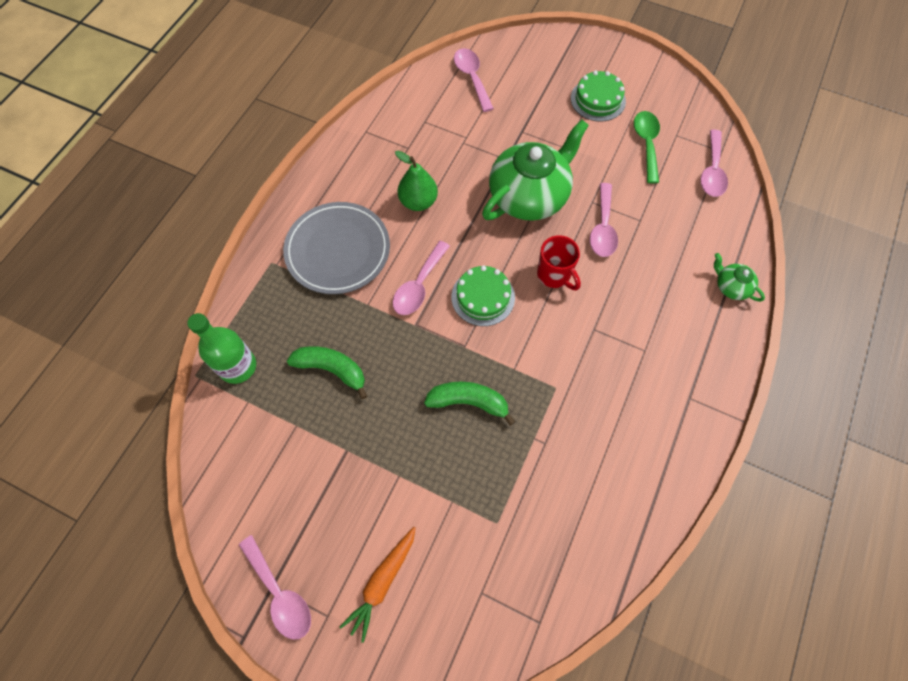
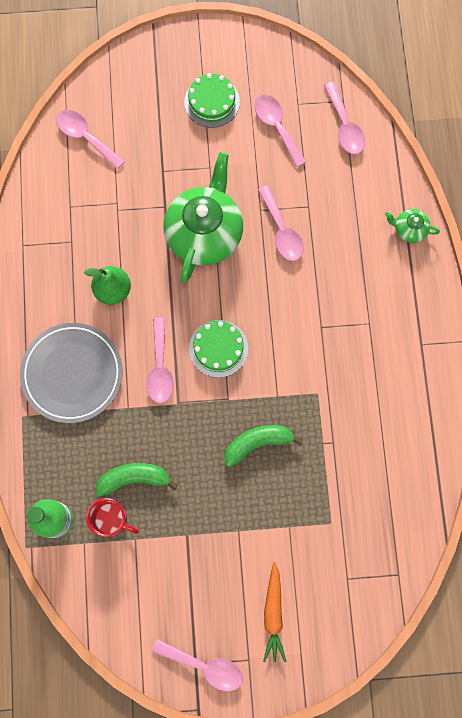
camera: 30 degrees left, 10 degrees up
red mug [537,235,581,290] -> red mug moved to [86,498,139,537]
green spoon [634,111,660,183] -> pink spoon [254,95,307,167]

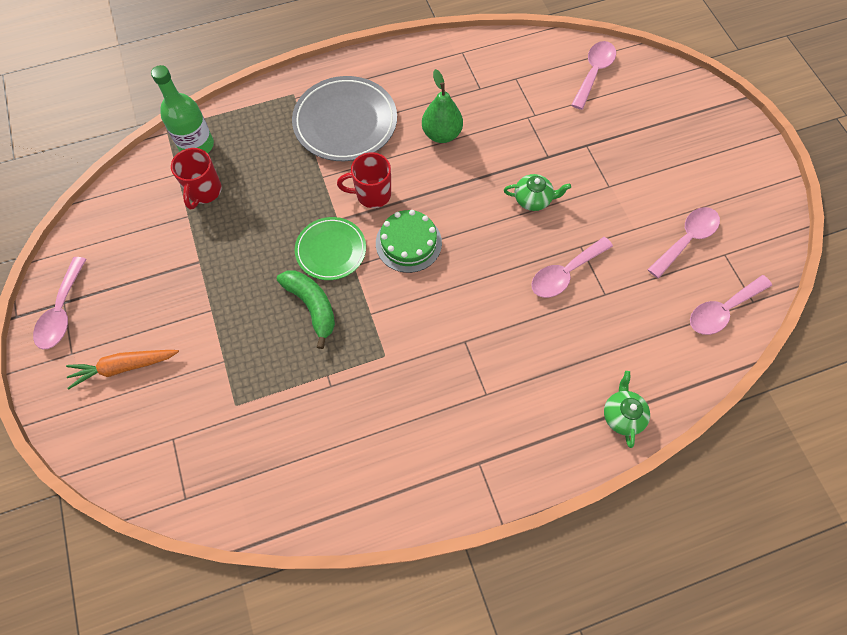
camera: 75 degrees right, 10 degrees down
green banana [96,463,178,497] -> none
pink spoon [146,317,174,403] -> red mug [337,152,391,208]
green teapot [164,152,243,283] -> green teapot [504,174,571,211], size x0.44
green cake [184,73,240,128] -> none
none -> green plate [295,217,366,280]

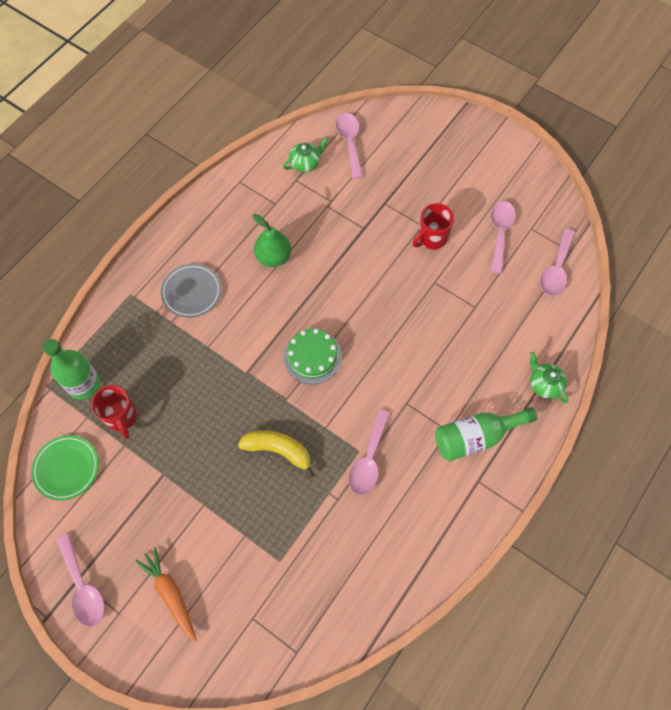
camera: 35 degrees left, 0 degrees up
orange carrot [66,350,179,390] -> orange carrot turned 105 degrees clockwise [135,547,196,641]
green banana [277,270,335,349] -> yellow banana [238,430,314,478]
grey plate [292,76,397,161] -> grey plate [161,264,221,318], size x0.62
green plate [295,217,366,280] -> green plate moved to [31,435,99,501]
red mug [337,152,391,208] -> red mug moved to [412,203,454,250]
green teapot [504,174,571,211] -> green teapot moved to [283,137,328,172]
pink spoon [531,237,613,298] -> pink spoon moved to [349,409,390,496]
none -> green bottle [435,407,537,461]

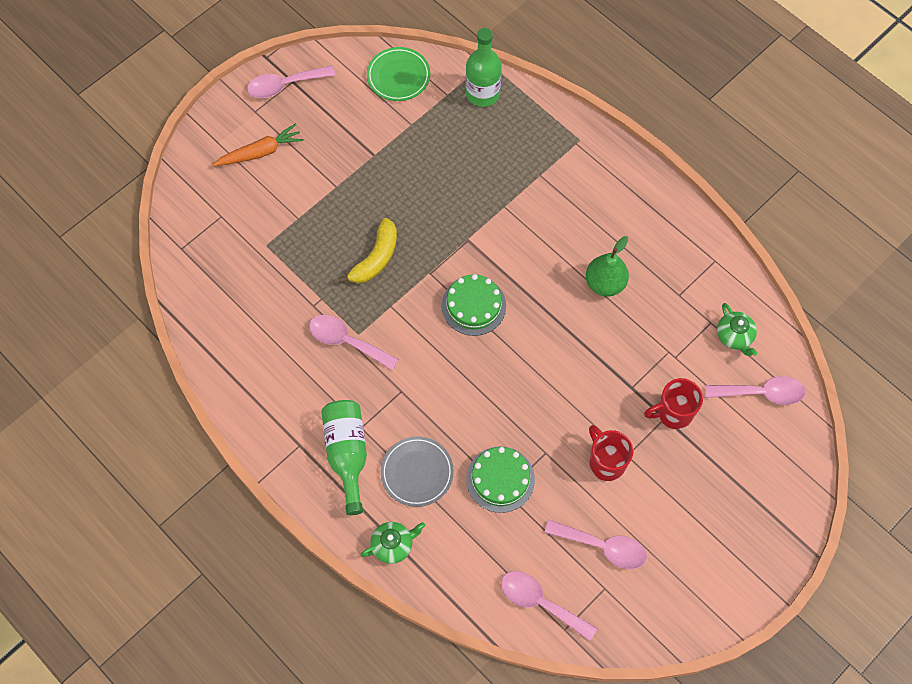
camera: 100 degrees right, 0 degrees up
red mug [91,385,137,439] -> red mug moved to [644,378,703,429]
grey plate [161,264,221,318] -> grey plate moved to [381,436,454,507]
none -> green cake [466,446,535,513]

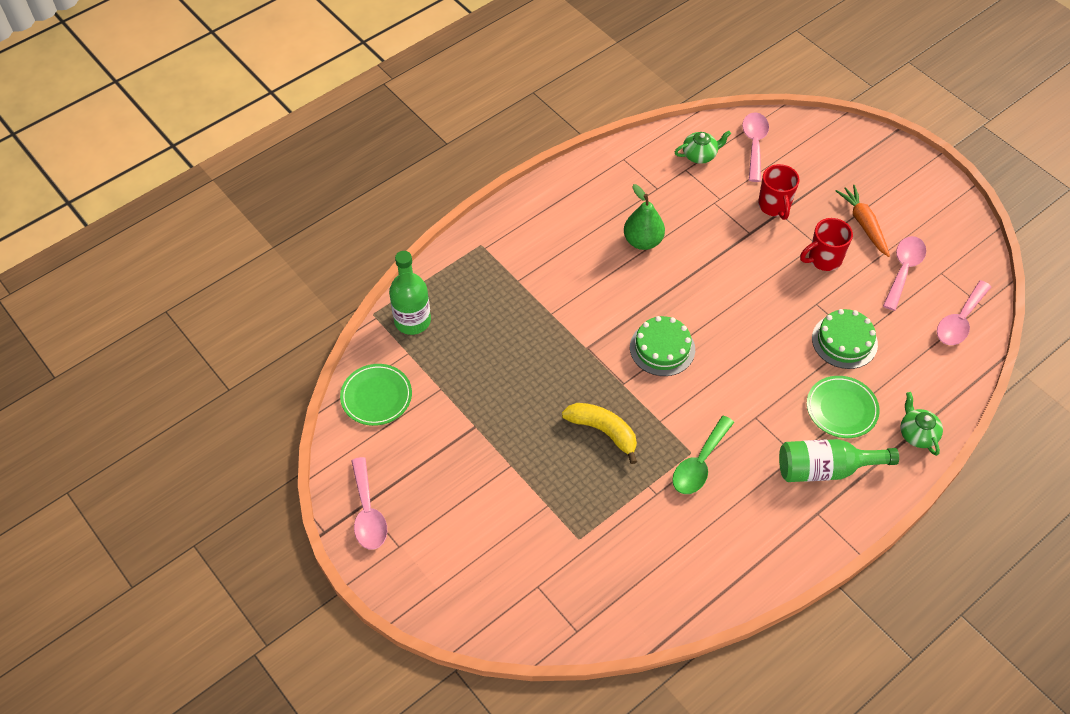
camera: 85 degrees left, 10 degrees down
orange carrot [212,123,304,166] -> orange carrot moved to [836,185,890,257]
pink spoon [309,315,399,370] -> green spoon [672,416,734,494]
grey plate [381,436,454,507] -> green plate [807,376,880,438]

